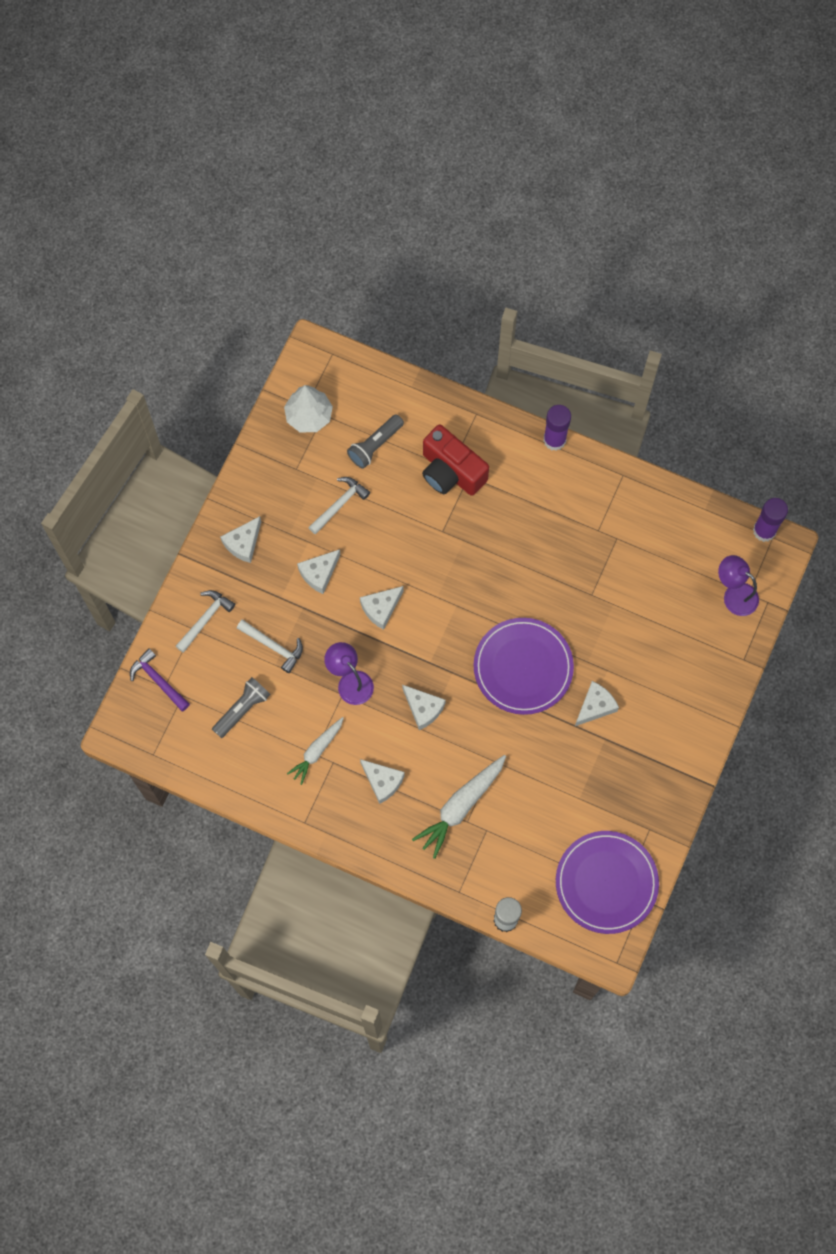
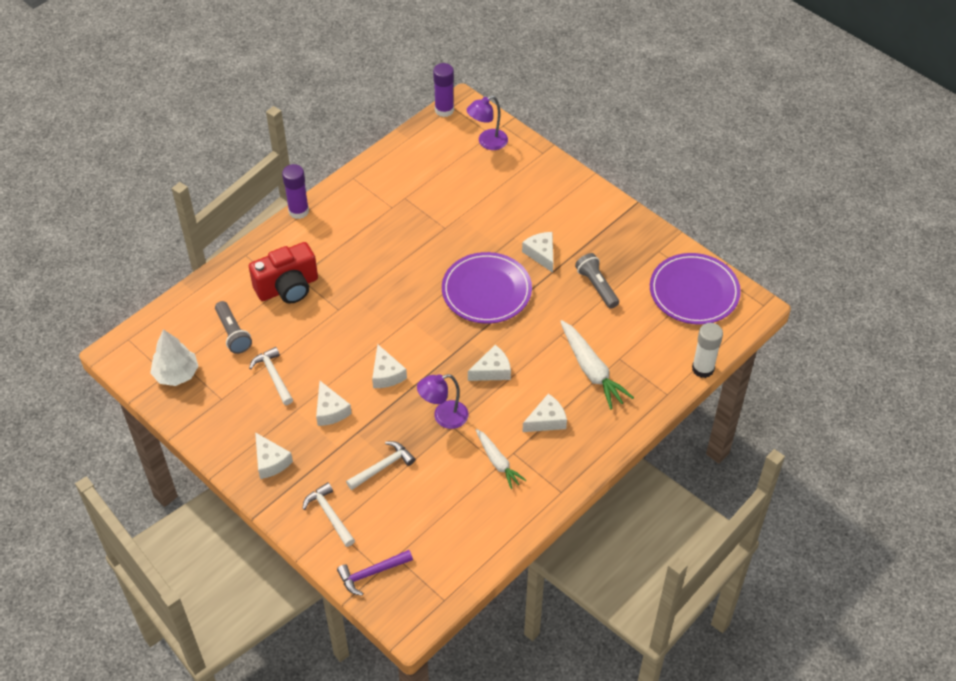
camera: 70 degrees left, 20 degrees down
grey flashlight [212,677,271,738] -> grey flashlight moved to [575,253,619,309]

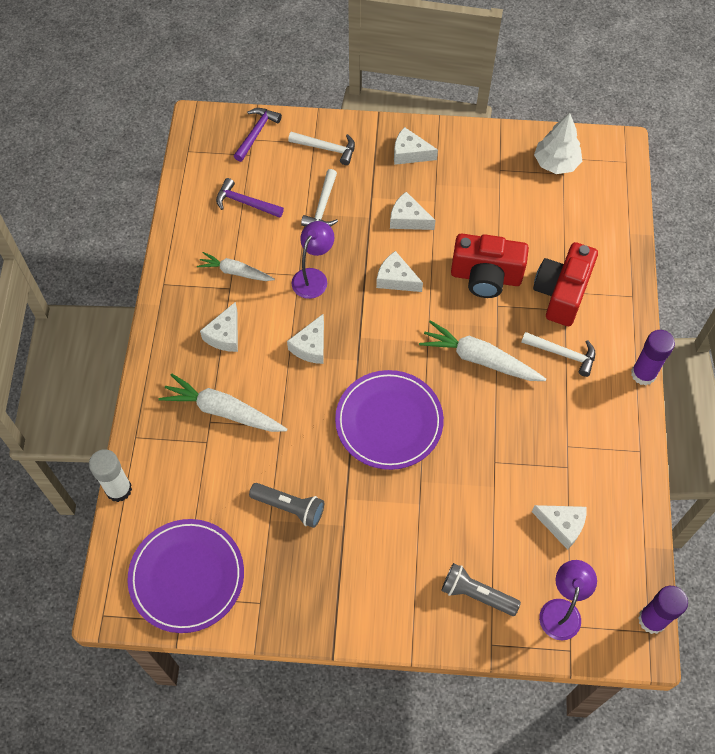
camera: 140 degrees right, 10 degrees up
grey flashlight [215,301,252,354] -> grey flashlight moved to [441,563,521,616]
white hammer [249,347,293,405] -> white hammer moved to [521,332,595,377]
white cheese [522,232,553,273] -> white cheese moved to [532,505,587,550]
none -> purple hammer [216,178,284,218]
none -> white carrot [419,320,546,381]
none -> red camera [451,233,529,298]

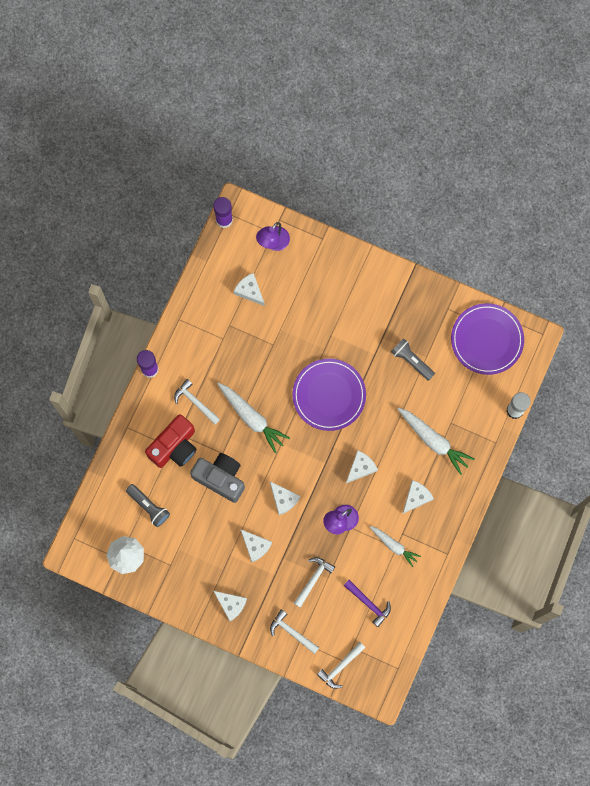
camera: 160 degrees left, 15 degrees up
purple hammer [234,108,282,162] -> white hammer [317,642,366,689]
grey flashlight [441,563,521,616] -> grey flashlight moved to [126,484,170,527]
red camera [451,233,529,298] -> grey camera [190,453,245,503]

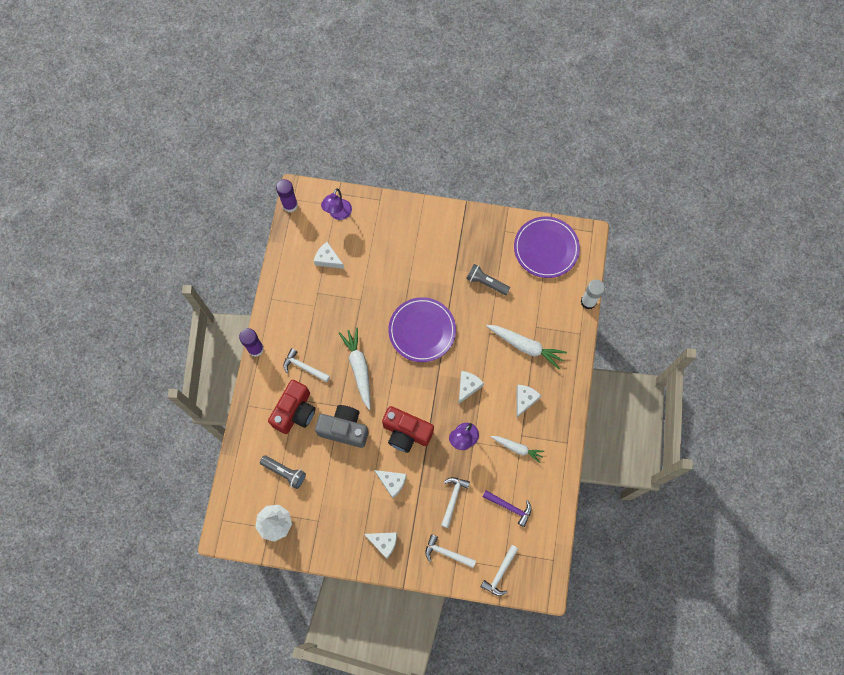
camera: 15 degrees left, 5 degrees down
white carrot [218,383,290,453] -> white carrot turned 135 degrees counterclockwise [339,328,371,410]
white cheese [270,481,300,515] -> red camera [382,406,434,453]

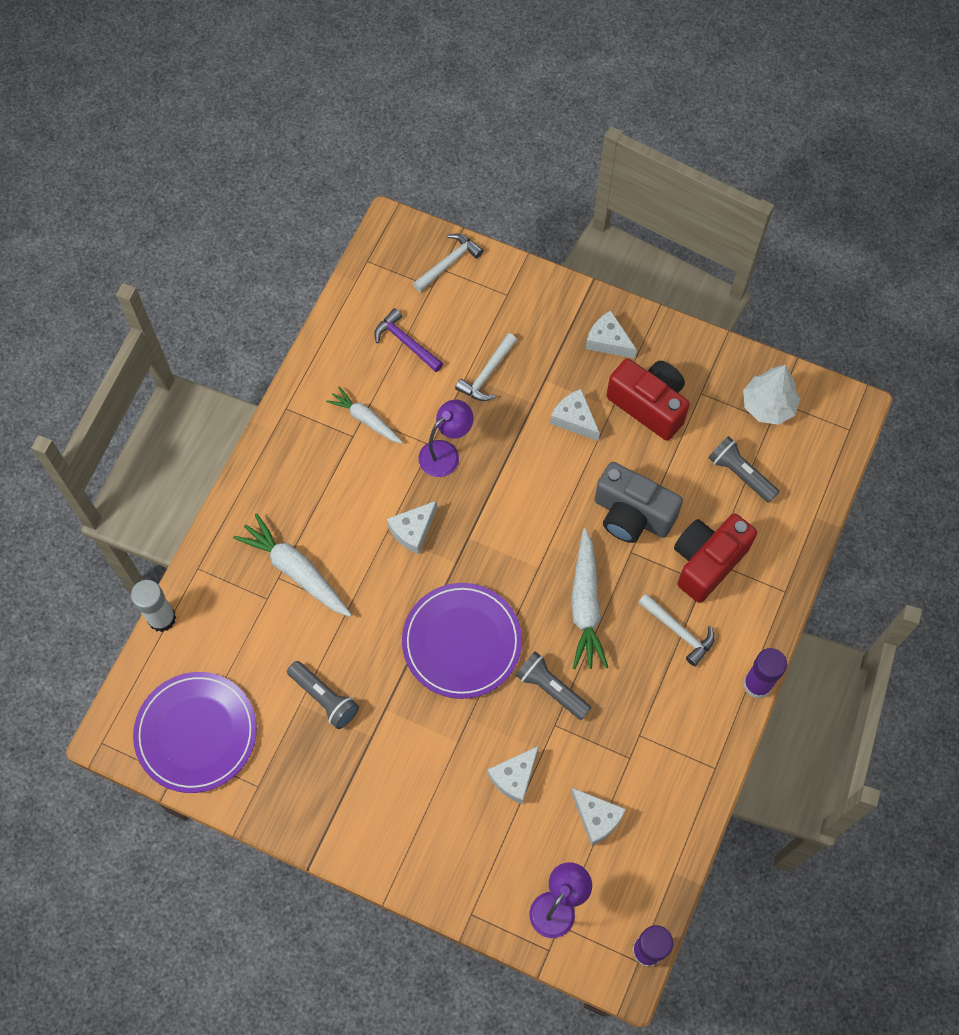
camera: 165 degrees left, 5 degrees down
red camera [382,406,434,453] -> red camera moved to [607,358,690,441]
white hammer [425,534,476,568] -> none
white cheese [516,385,541,417] -> white cheese moved to [487,746,539,804]
none -> grey flashlight [516,651,591,720]

